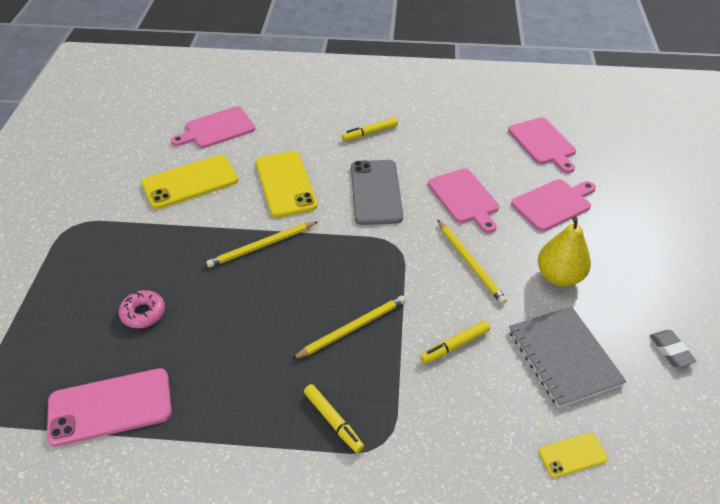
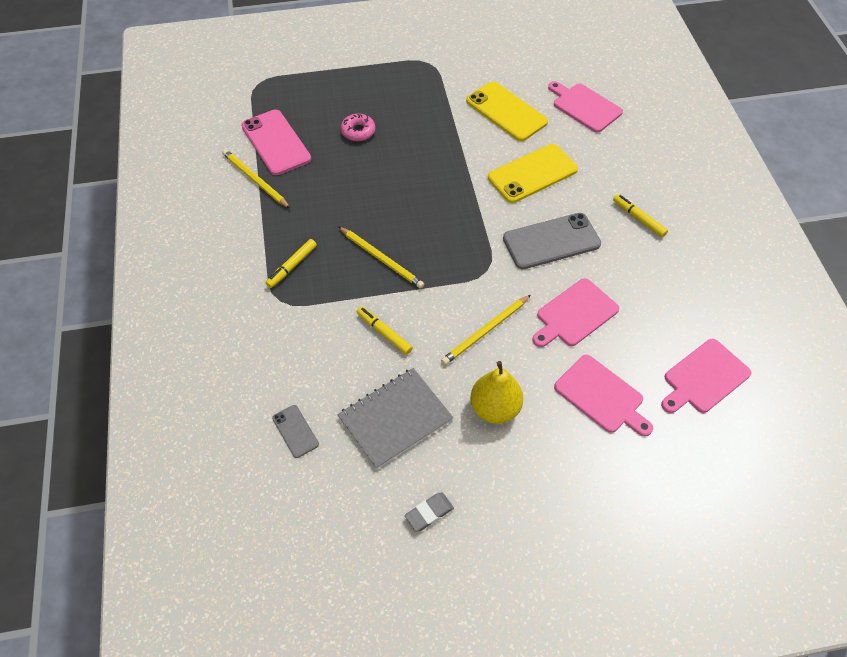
camera: 75 degrees right, 10 degrees up
yellow pencil [206,221,318,267] -> yellow pencil moved to [222,149,291,209]
yellow phone [538,433,608,478] -> grey phone [272,405,319,458]

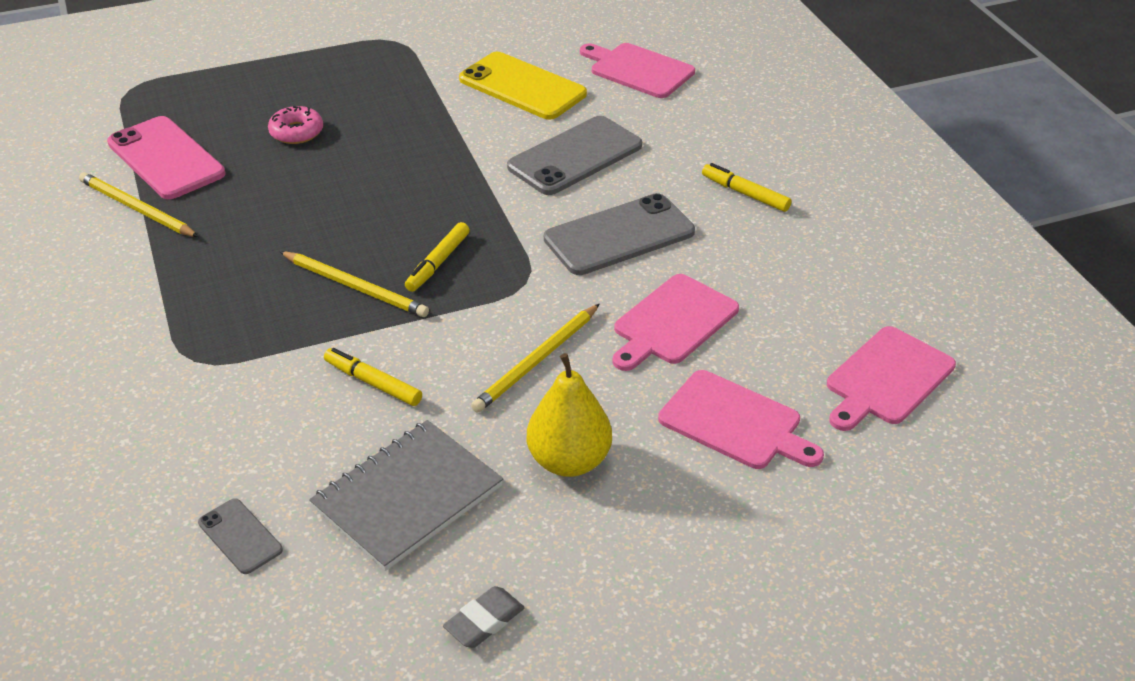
camera: 10 degrees left, 15 degrees down
yellow marker [266,239,317,288] -> yellow marker moved to [405,222,470,292]
yellow phone [488,144,578,203] -> grey phone [507,116,642,195]

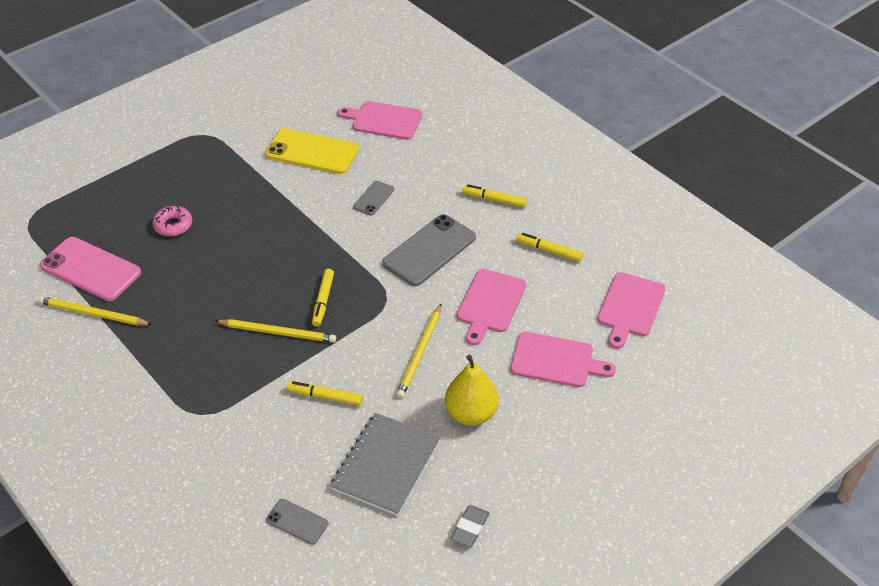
camera: 20 degrees left, 5 degrees up
grey phone [507,116,642,195] -> grey phone [353,181,394,216], size x0.51
none -> yellow marker [516,233,583,262]

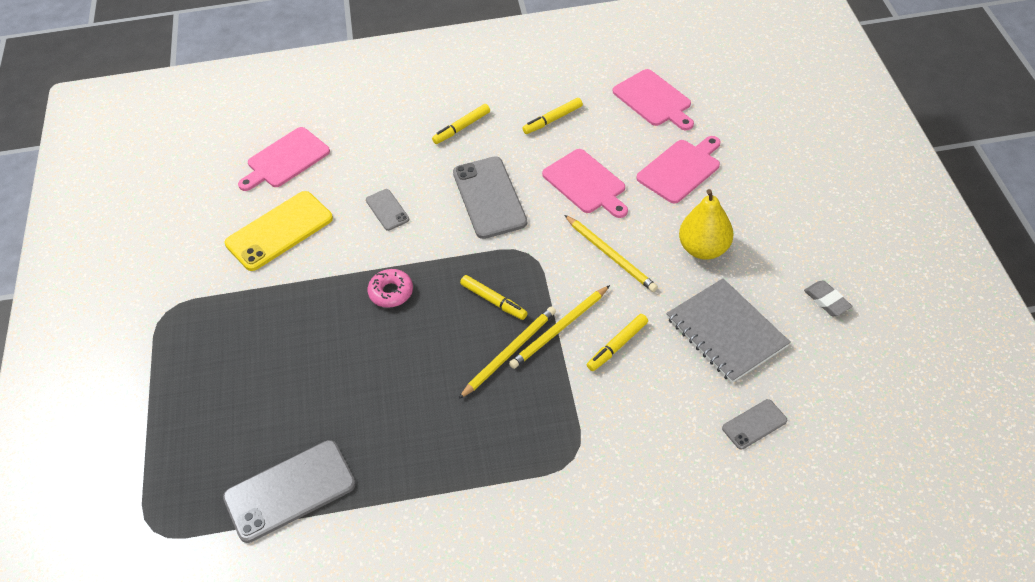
camera: 55 degrees left, 5 degrees up
yellow pencil [38,296,152,325] -> yellow pencil moved to [509,285,610,369]
pink phone [40,237,141,301] -> grey phone [223,440,356,543]
pink donut [152,206,192,236] -> pink donut moved to [368,269,413,308]

